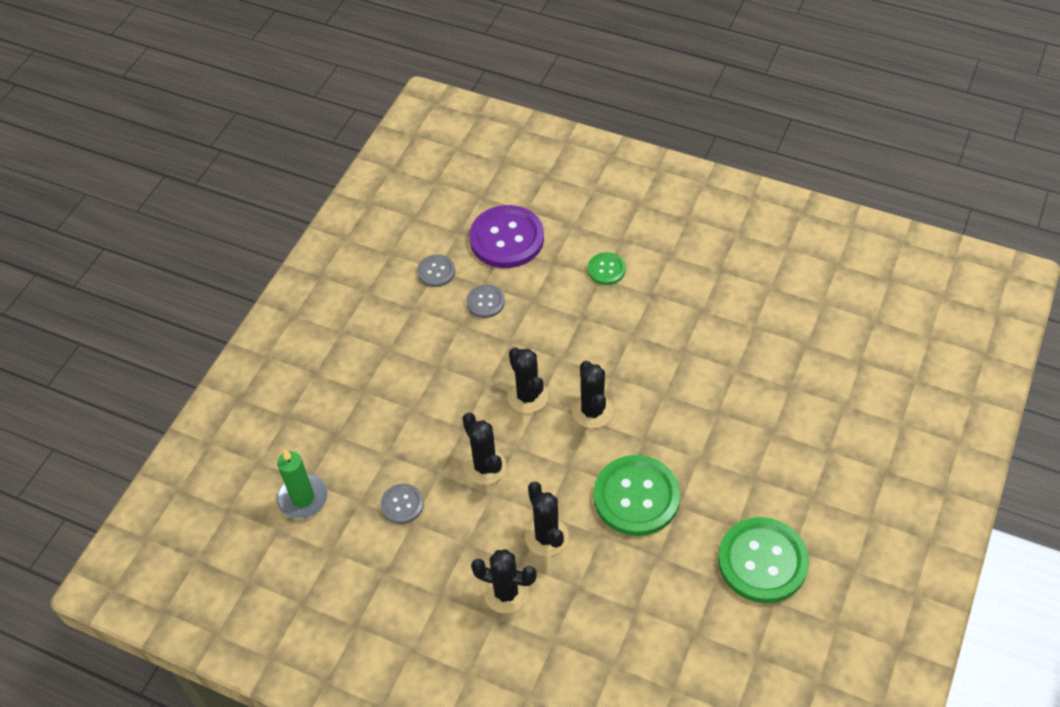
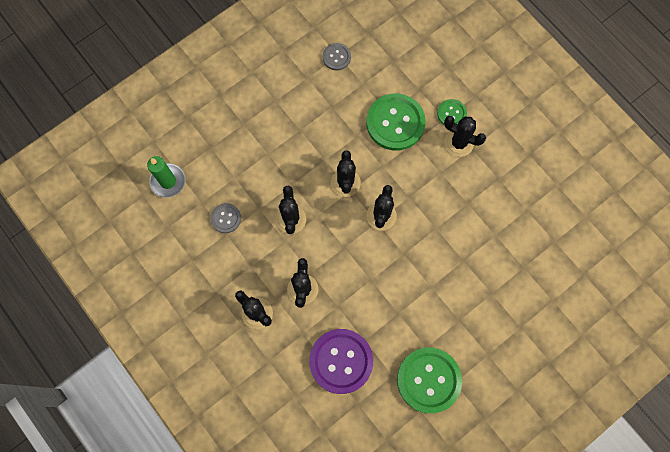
camera: 25 degrees right, 20 degrees up
grey button [466,284,505,318] -> none
purple button [469,205,544,268] -> purple button moved to [309,329,373,394]
green button [594,455,680,536] -> green button moved to [366,93,426,151]
none -> black cactus [444,116,486,157]

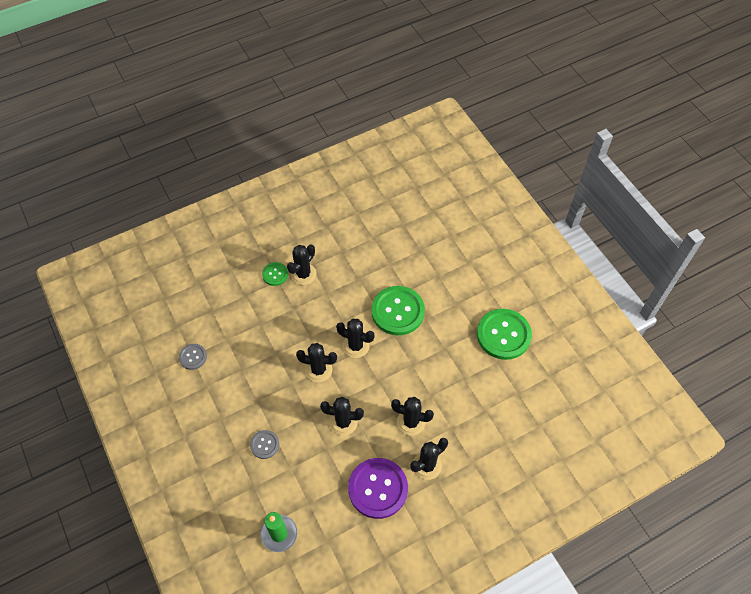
camera: 80 degrees left, 15 degrees down
grey button [210,203,241,233] -> grey button moved to [250,430,279,459]
purple button [309,329,373,394] -> purple button moved to [348,458,408,519]
green button [366,93,426,151] -> green button moved to [371,286,425,335]

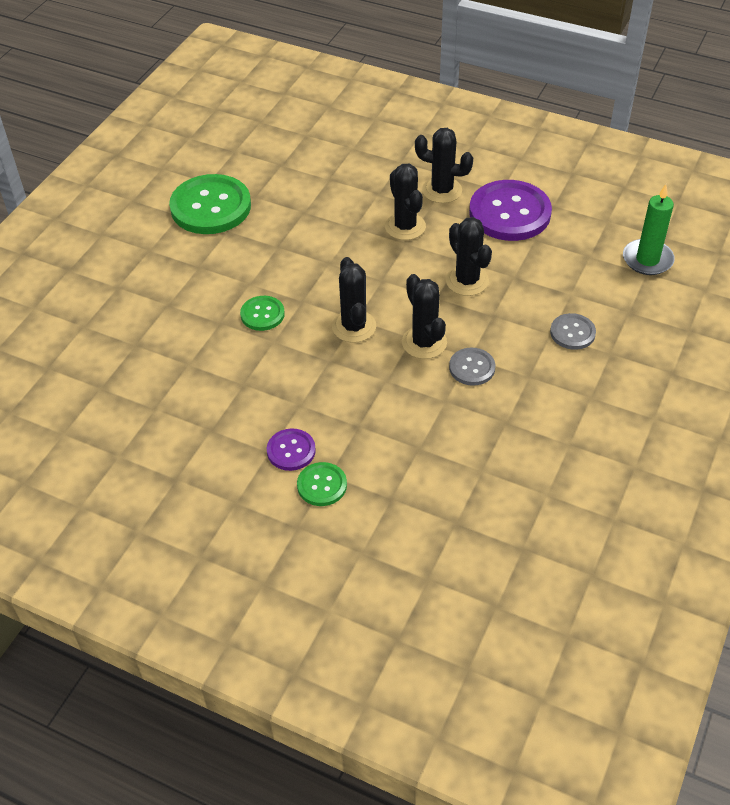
camera: 125 degrees left, 10 degrees down
grey button [179,344,207,370] -> grey button moved to [449,348,495,386]
black cactus [287,245,316,285] -> purple button [267,428,316,471]
green button [371,286,425,335] -> green button [240,296,285,331], size x0.50

